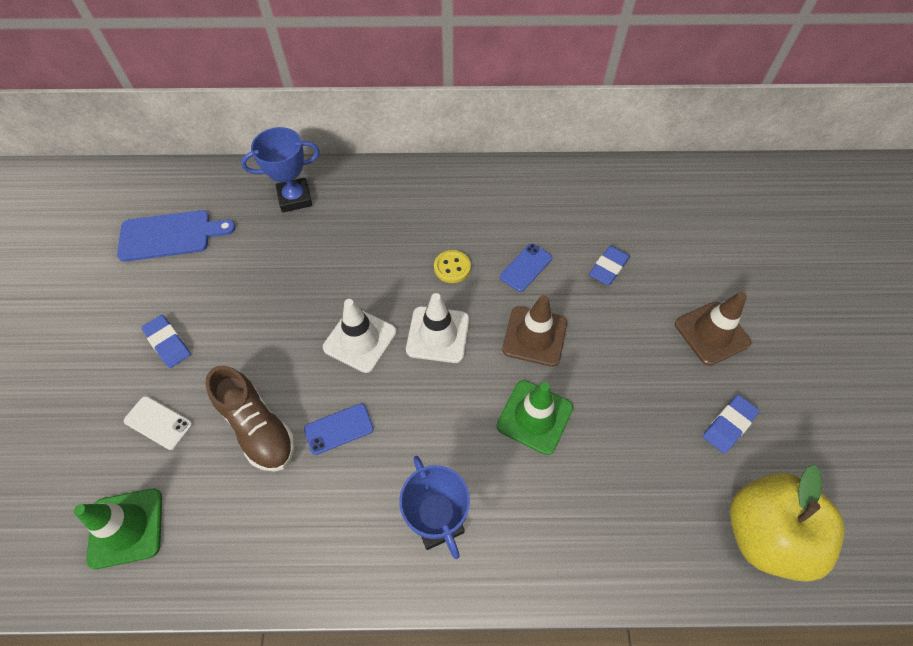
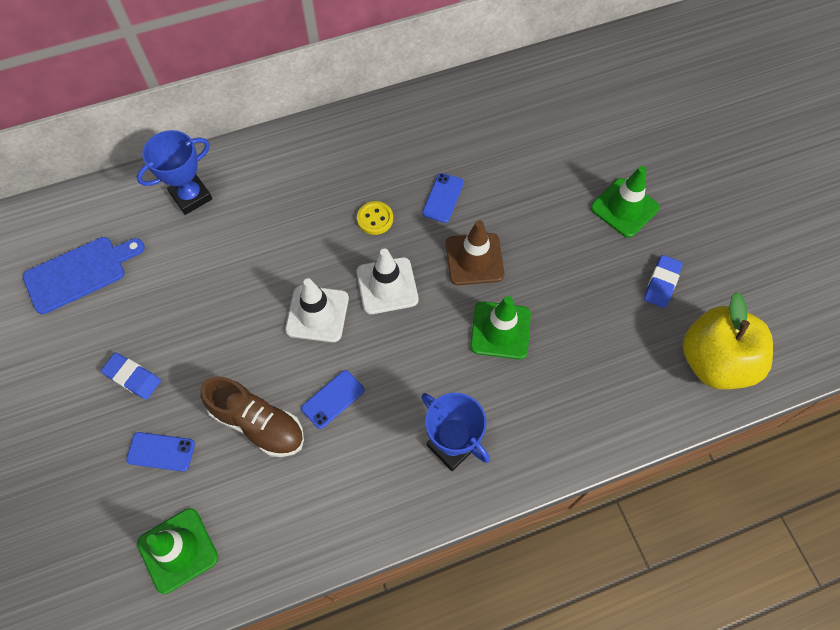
camera: 20 degrees left, 5 degrees up
white phone [124,396,192,450] -> blue phone [126,432,195,472]
blue eraser [589,246,630,285] -> none
brown traffic cone [675,292,752,366] -> green traffic cone [591,166,660,238]

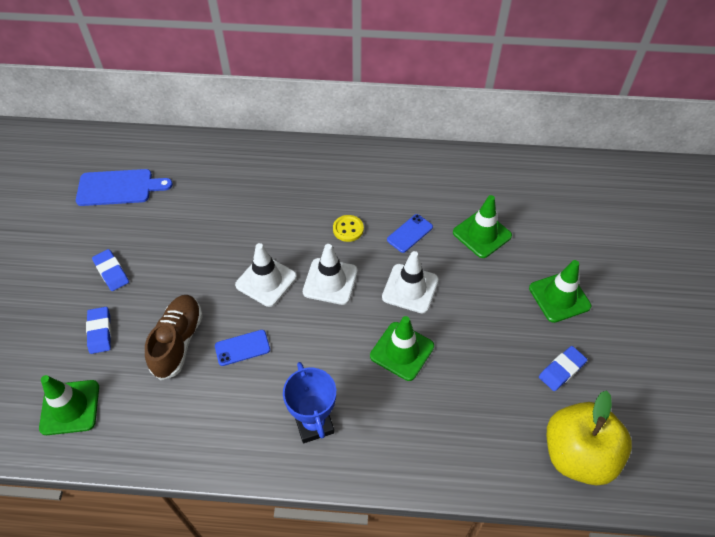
camera: 25 degrees right, 10 degrees down
blue phone [126,432,195,472] -> blue eraser [86,307,111,354]
blue trophy [137,130,212,215] -> none
brown shoe [200,376,304,457] -> brown shoe turned 135 degrees counterclockwise [145,295,203,380]
brown traffic cone [446,220,505,285] -> white traffic cone [382,251,439,314]
none -> green traffic cone [453,195,512,258]

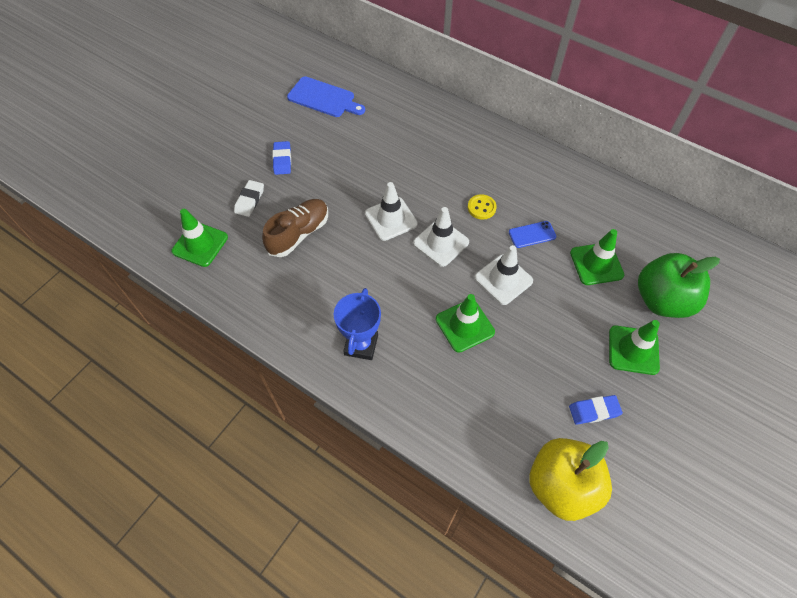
camera: 30 degrees right, 5 degrees up
blue eraser [86,307,111,354] -> white eraser [234,180,264,217]
blue phone [215,330,270,366] -> none
none -> green apple [638,253,720,318]

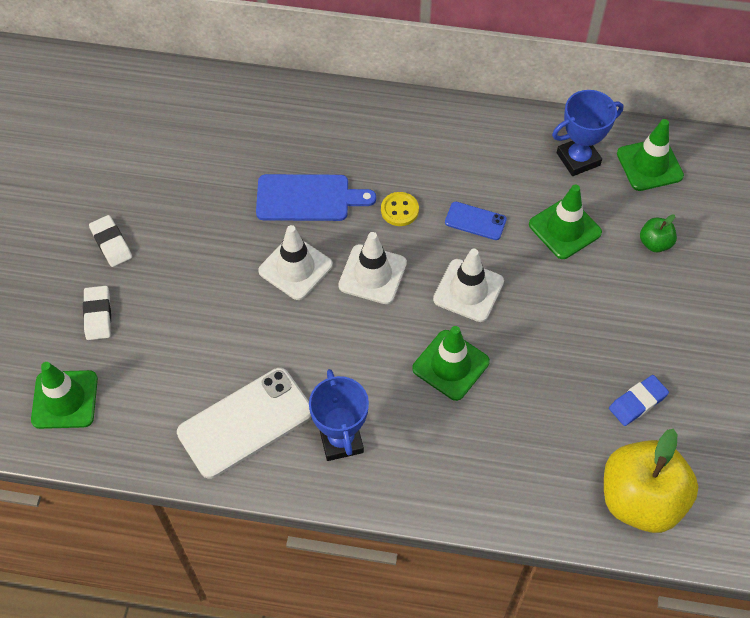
camera: 25 degrees left, 0 degrees up
brown shoe [262,199,328,257] -> none
blue eraser [273,141,291,175] -> white eraser [89,215,132,267]
blue cutting board [287,76,365,117] -> blue cutting board moved to [256,174,376,221]
blue phone [509,221,557,248] -> blue phone turned 60 degrees clockwise [445,202,507,240]
green traffic cone [609,320,660,375] -> green traffic cone moved to [617,119,684,191]
green apple [638,253,720,318] -> green apple [640,215,677,252], size x0.45
none -> white phone [177,368,312,479]
none -> blue trophy [552,90,624,176]

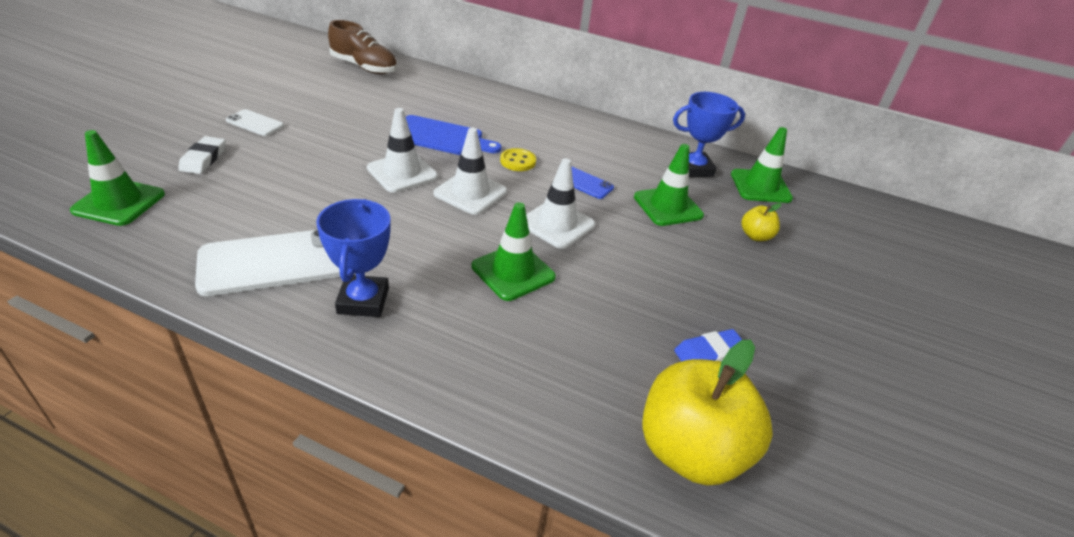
camera: 10 degrees right, 20 degrees down
white eraser [89,215,132,267] -> white phone [226,109,284,136]
green apple [640,215,677,252] -> yellow apple [741,203,781,241]
none -> brown shoe [328,20,397,74]

